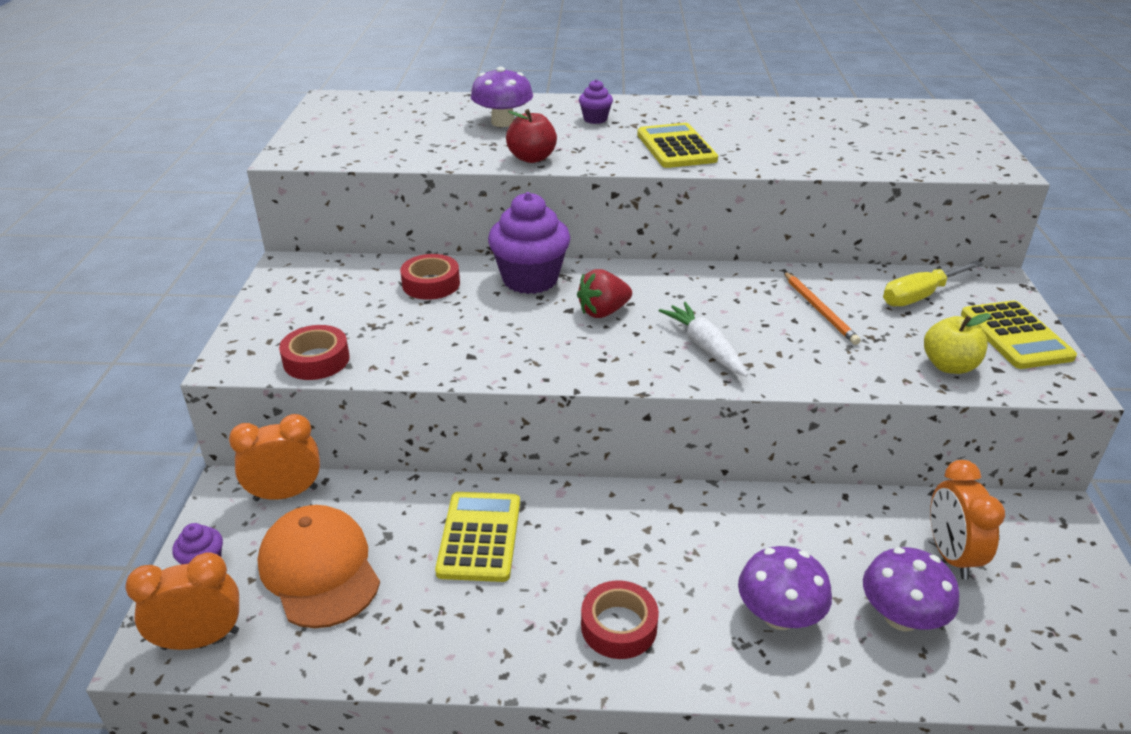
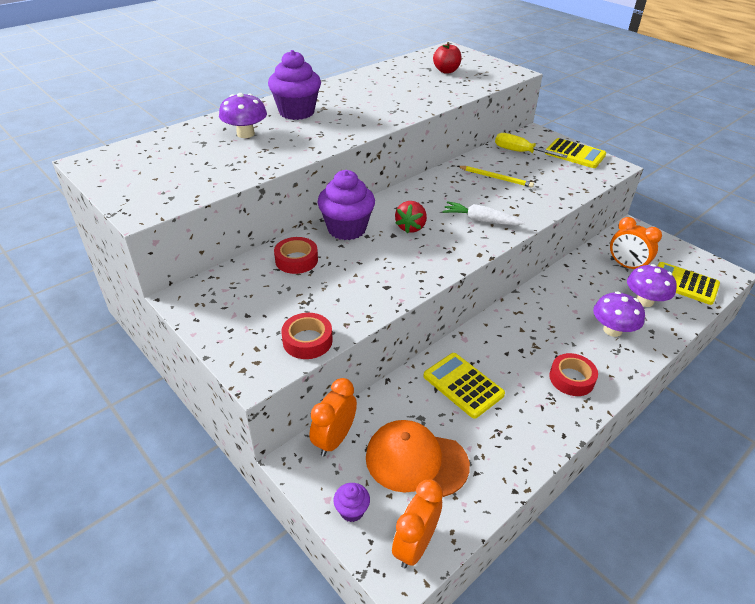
camera: 45 degrees left, 5 degrees up
red apple [506,109,557,163] -> red apple moved to [433,42,462,73]
purple cupcake [579,79,613,124] -> purple cupcake [268,50,321,120], size x2.12
yellow calculator [637,123,718,168] -> yellow calculator moved to [658,262,720,305]
orange pencil [784,272,861,345] -> yellow pencil [458,166,534,188]
yellow screwdriver [883,260,983,307] -> yellow screwdriver turned 105 degrees clockwise [495,133,568,158]
yellow apple [924,313,991,374] -> none

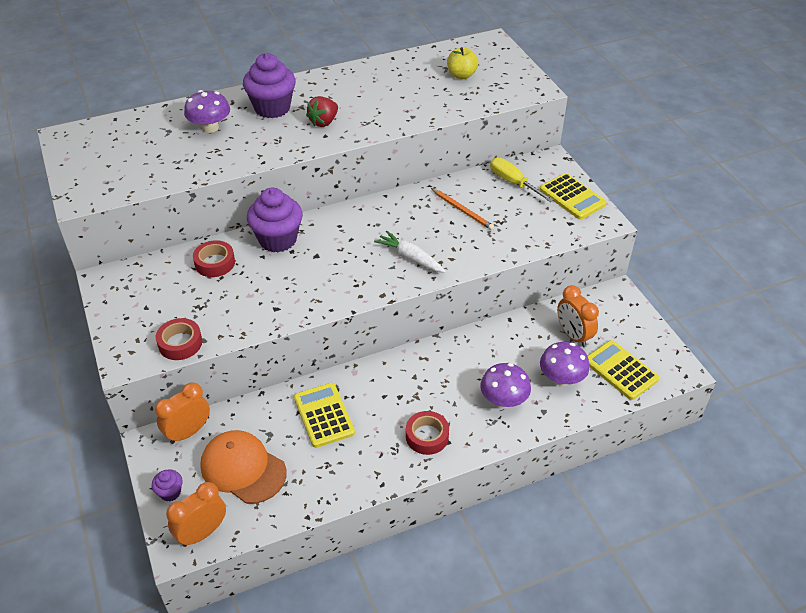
camera: 20 degrees right, 5 degrees up
red strawberry [395,201,427,233] -> red strawberry moved to [306,96,338,127]
red apple [433,42,462,73] -> yellow apple [447,47,478,79]
yellow pencil [458,166,534,188] -> orange pencil [431,188,494,230]

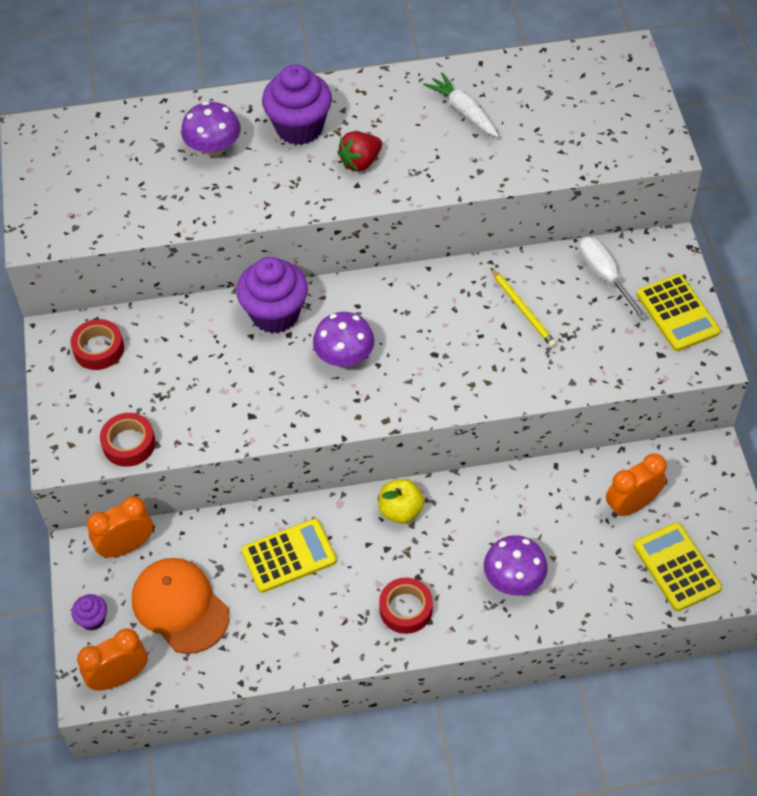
camera: 15 degrees right, 10 degrees up
red tape [193,240,235,277] -> red tape moved to [71,319,124,370]
yellow calculator [294,383,355,448] -> yellow calculator turned 75 degrees clockwise [242,518,337,593]
white carrot [374,230,446,273] -> white carrot moved to [423,72,499,137]
orange pencil [431,188,494,230] -> yellow pencil [491,268,557,348]
yellow apple [447,47,478,79] -> yellow apple moved to [378,479,424,524]
yellow screwdriver [490,157,554,202] -> white screwdriver [579,237,647,320]
purple mushroom [540,342,590,386] -> purple mushroom moved to [313,312,374,367]
orange clock [557,285,599,347] -> orange clock turned 75 degrees clockwise [606,453,667,517]

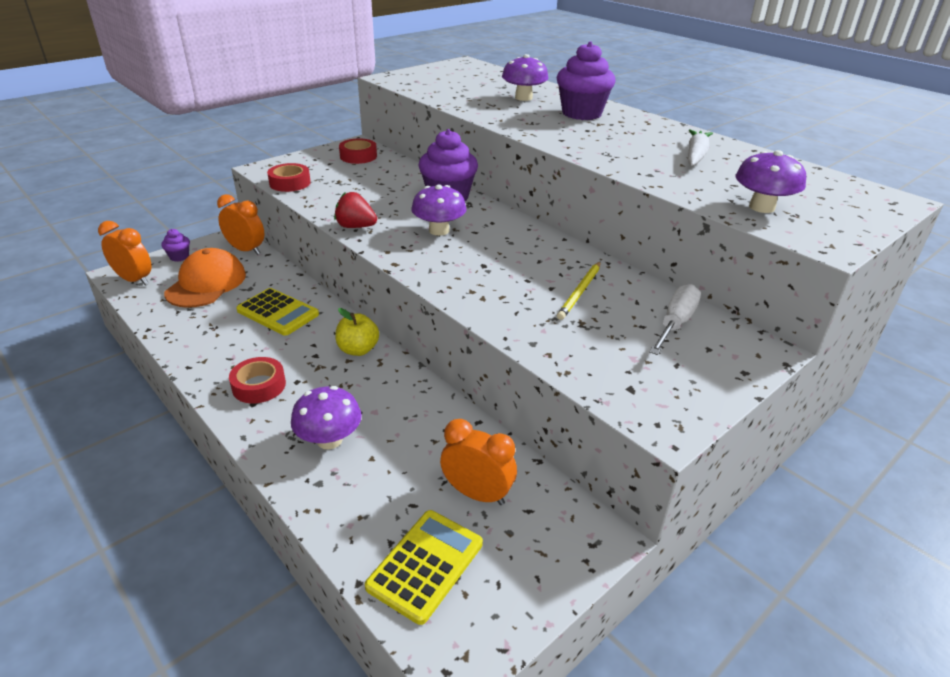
camera: 55 degrees right, 20 degrees down
red strawberry [337,131,382,172] -> red strawberry moved to [334,192,377,228]
yellow calculator [637,274,720,351] -> none
none -> purple mushroom [736,150,806,213]

